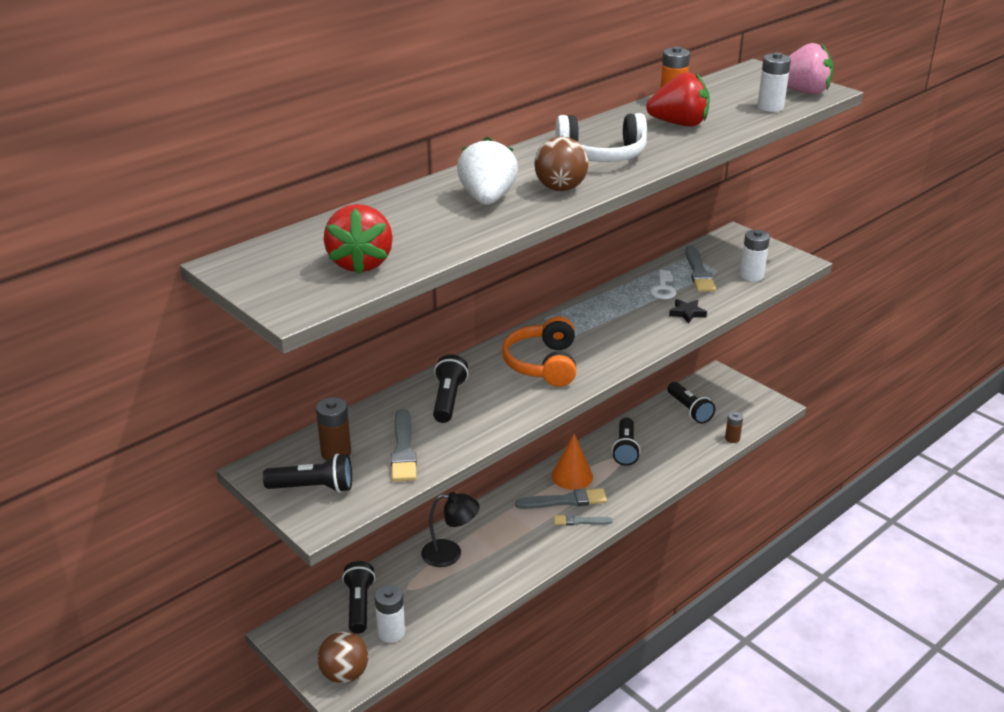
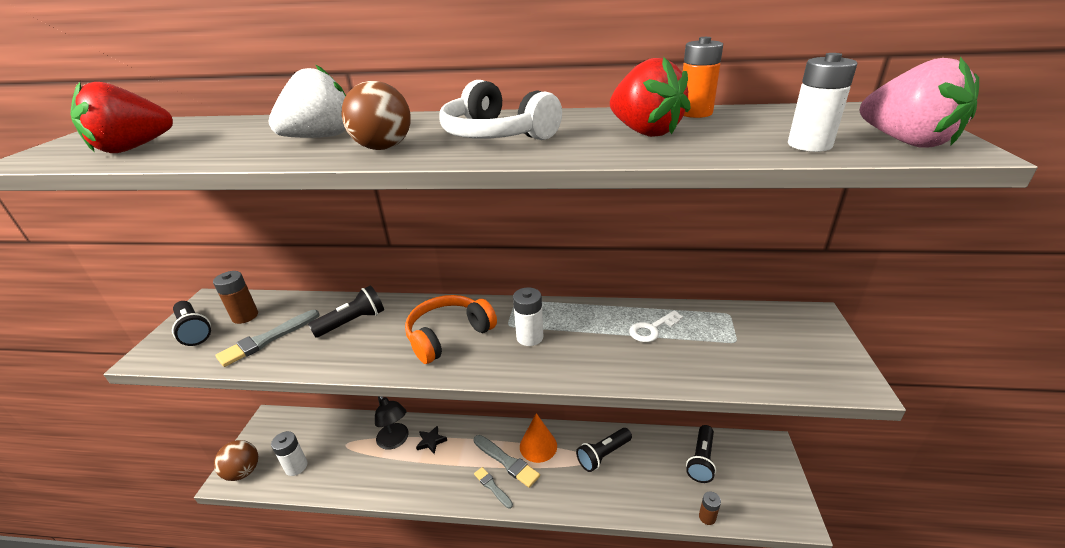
camera: 50 degrees right, 0 degrees up
black flashlight [342,561,375,634] -> none
black star [669,299,707,324] -> black star moved to [416,426,447,454]
grey brush [685,245,716,292] -> none
white battery [740,230,770,281] -> white battery moved to [513,287,543,346]

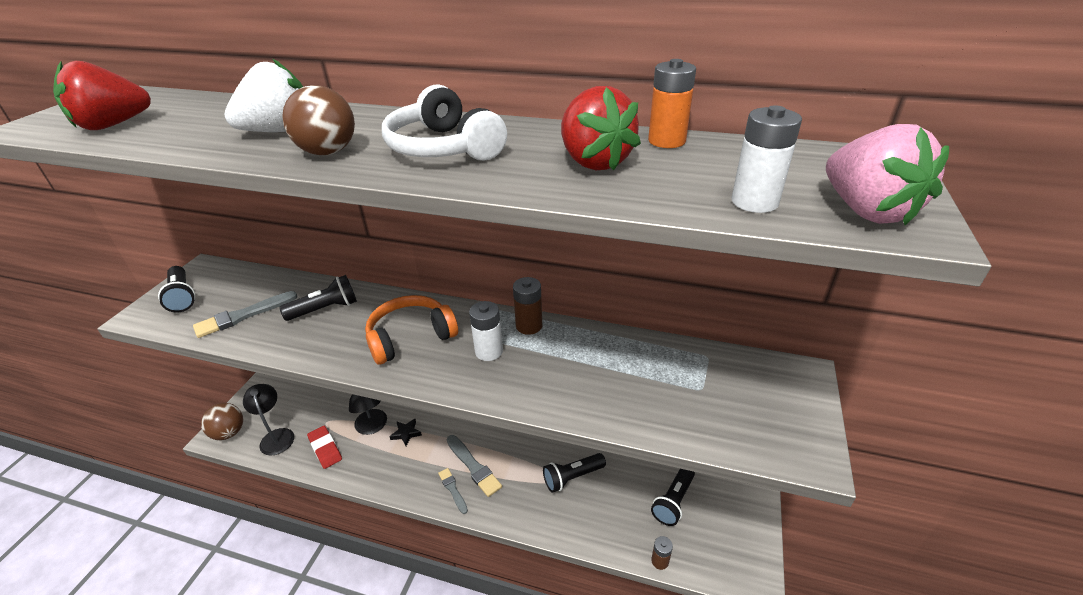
camera: 10 degrees right, 5 degrees up
brown battery [213,271,258,324] -> brown battery moved to [513,277,542,335]
white battery [271,431,308,476] -> black lamp [243,384,294,455]
orange cone [520,413,557,463] -> none
white key [629,310,683,342] -> none
none -> red eraser [307,426,342,469]

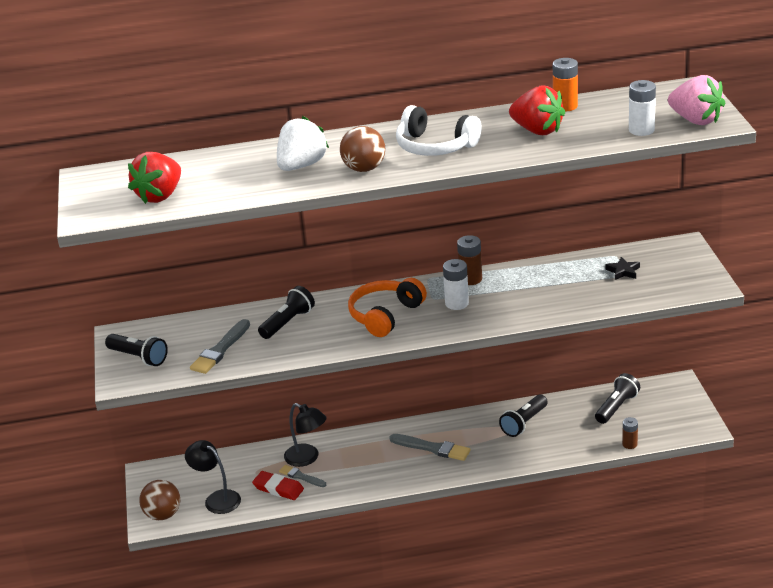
camera: 25 degrees left, 5 degrees down
black star [389,419,422,446] -> black star moved to [605,257,640,280]
grey brush [438,468,468,514] -> grey brush moved to [279,465,326,487]
black flashlight [651,469,695,526] -> black flashlight turned 150 degrees counterclockwise [595,373,640,424]

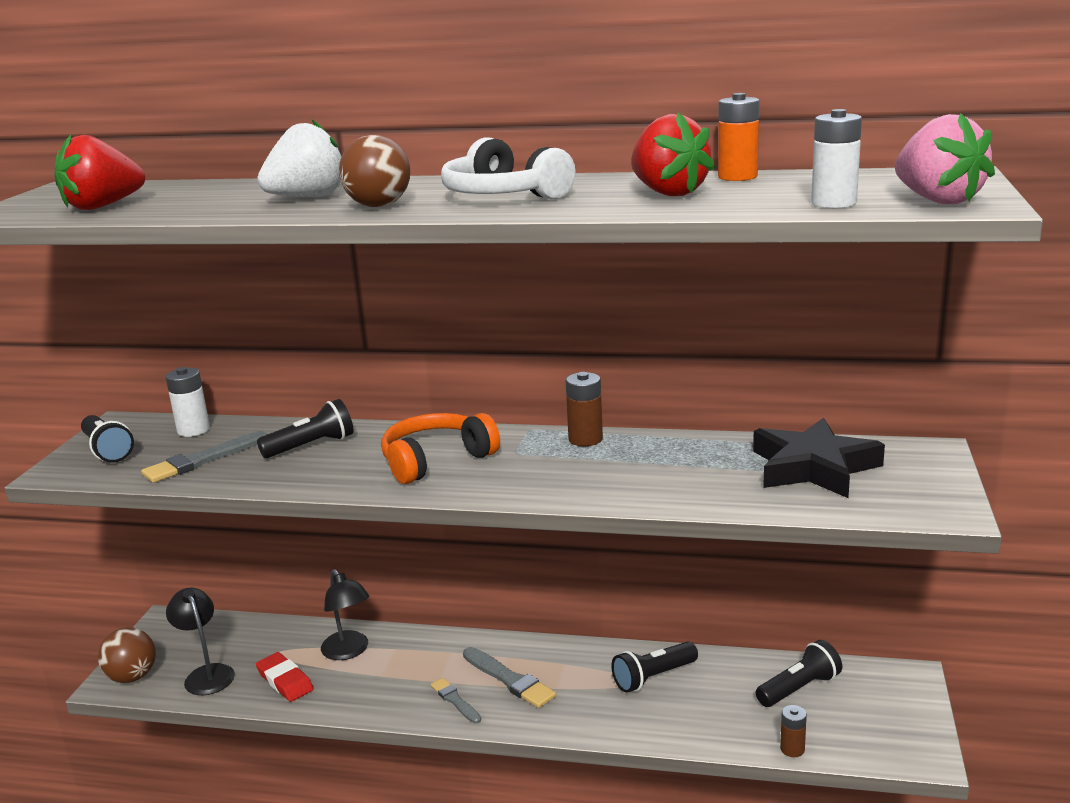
camera: 20 degrees right, 10 degrees down
grey brush [279,465,326,487] -> grey brush moved to [431,678,481,724]
white battery [443,259,469,310] -> white battery moved to [166,367,210,437]
black star [605,257,640,280] -> black star [753,418,885,498], size x2.37

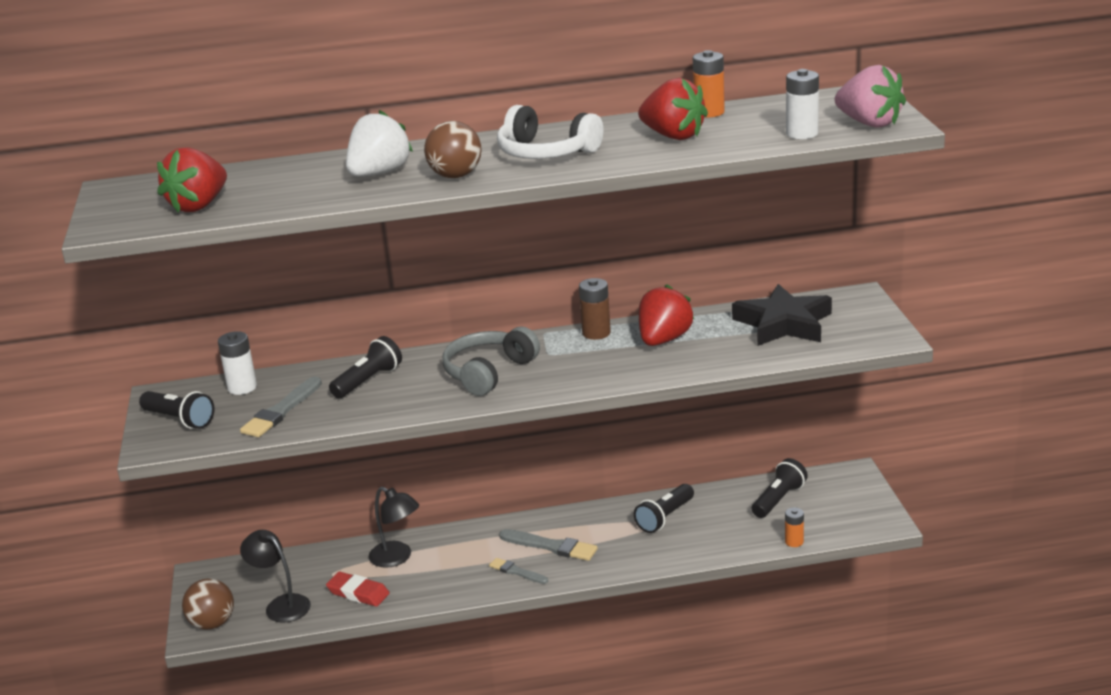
camera: 20 degrees left, 5 degrees up
orange headphones [381,413,500,484] -> grey headphones [442,327,540,396]
brown battery [780,705,807,757] -> orange battery [785,507,804,547]
none -> red strawberry [639,284,694,346]

